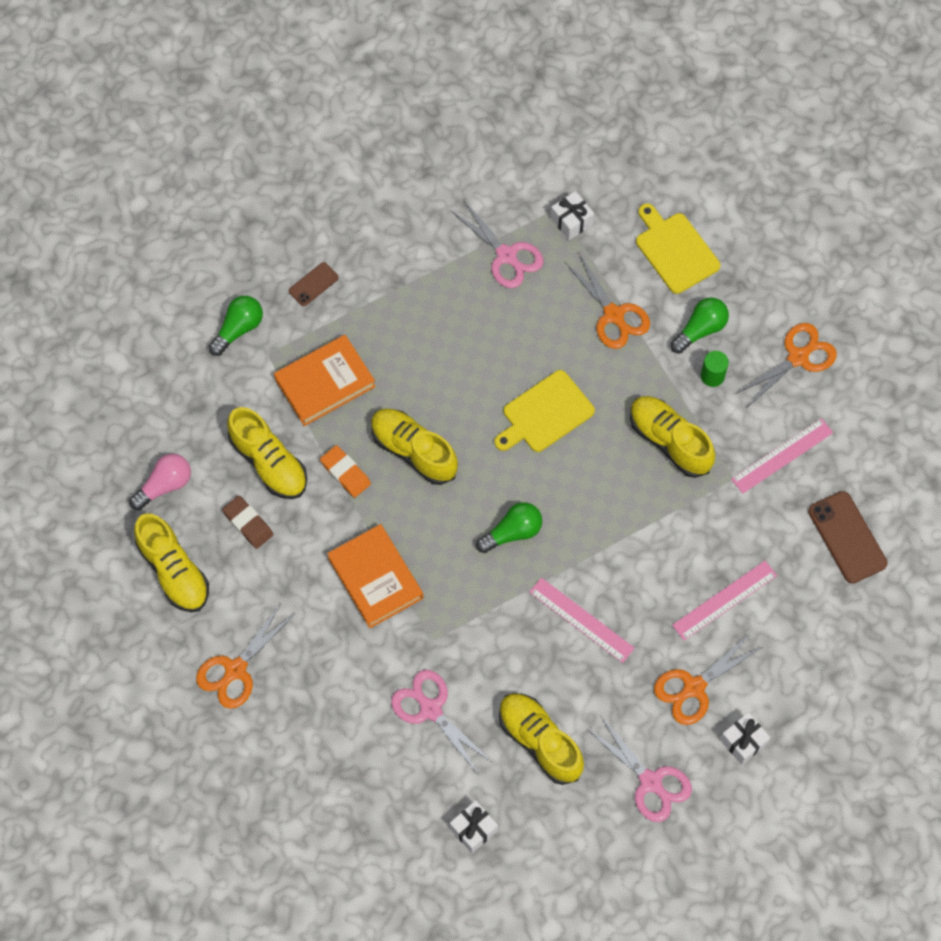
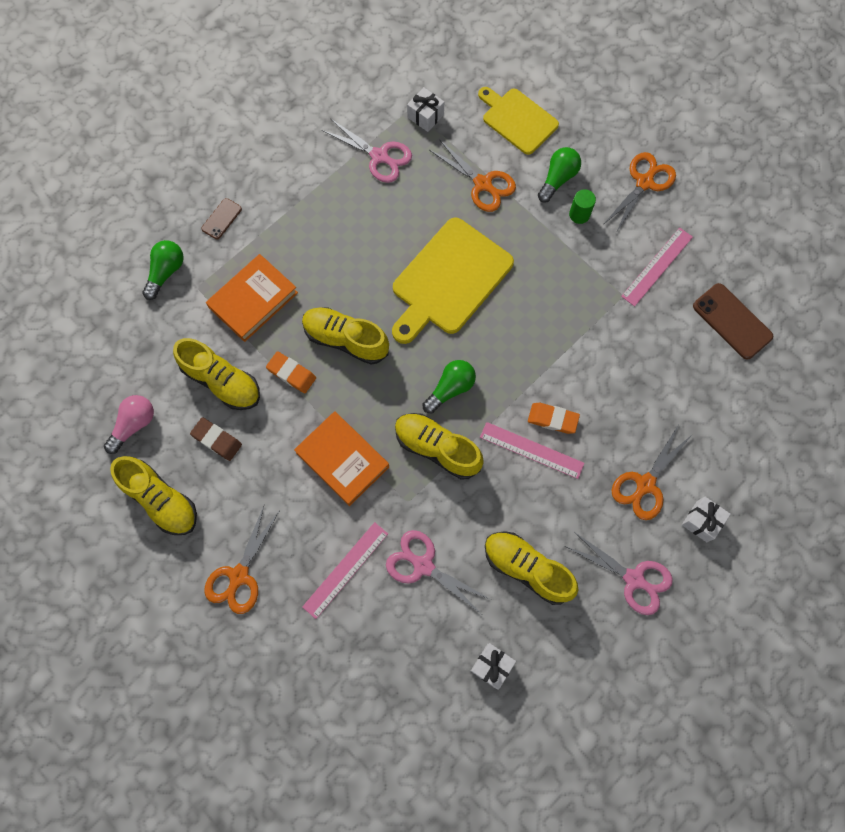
camera: 15 degrees left, 5 degrees up
yellow cutting board [495,370,595,452] -> yellow cutting board [392,217,514,344], size x1.56
yellow shoe [630,396,715,478] -> yellow shoe moved to [395,413,484,480]
pink ruler [672,561,777,640] -> pink ruler moved to [302,522,388,619]
none -> orange eraser [528,403,580,434]

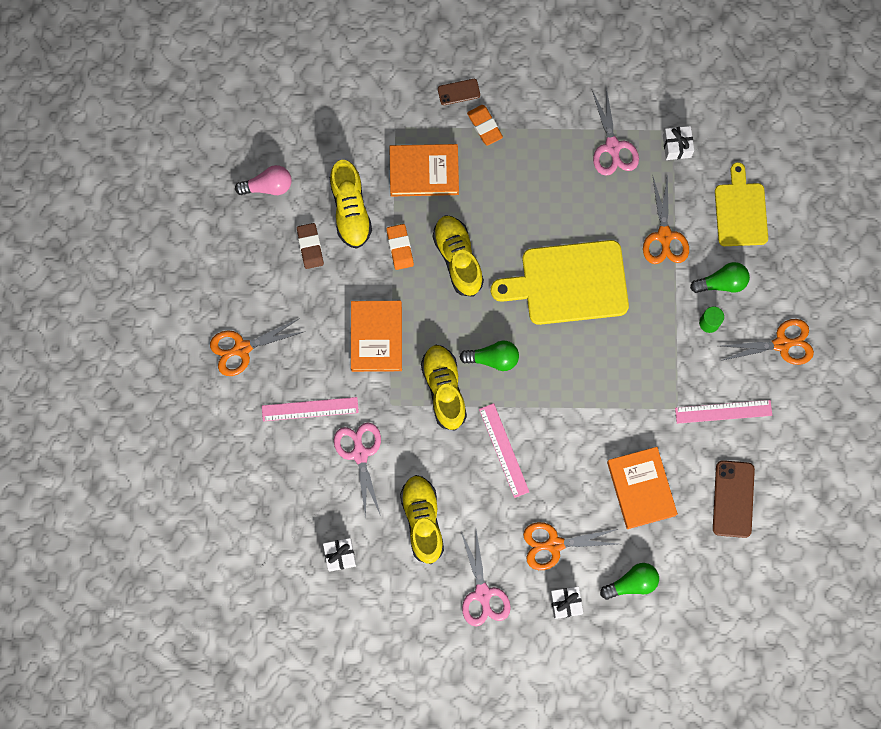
camera: 45 degrees right, 5 degrees up
yellow shoe [110,456,197,535] -> none
green light bulb [142,240,184,300] -> green light bulb moved to [600,563,659,600]
orange eraser [528,403,580,434] -> orange eraser moved to [467,105,503,146]
none -> orange book [607,447,678,529]

